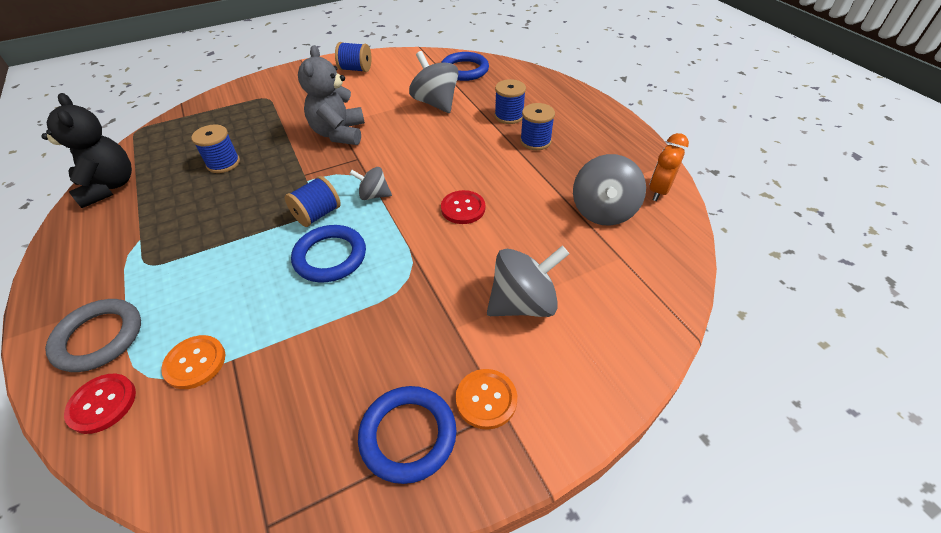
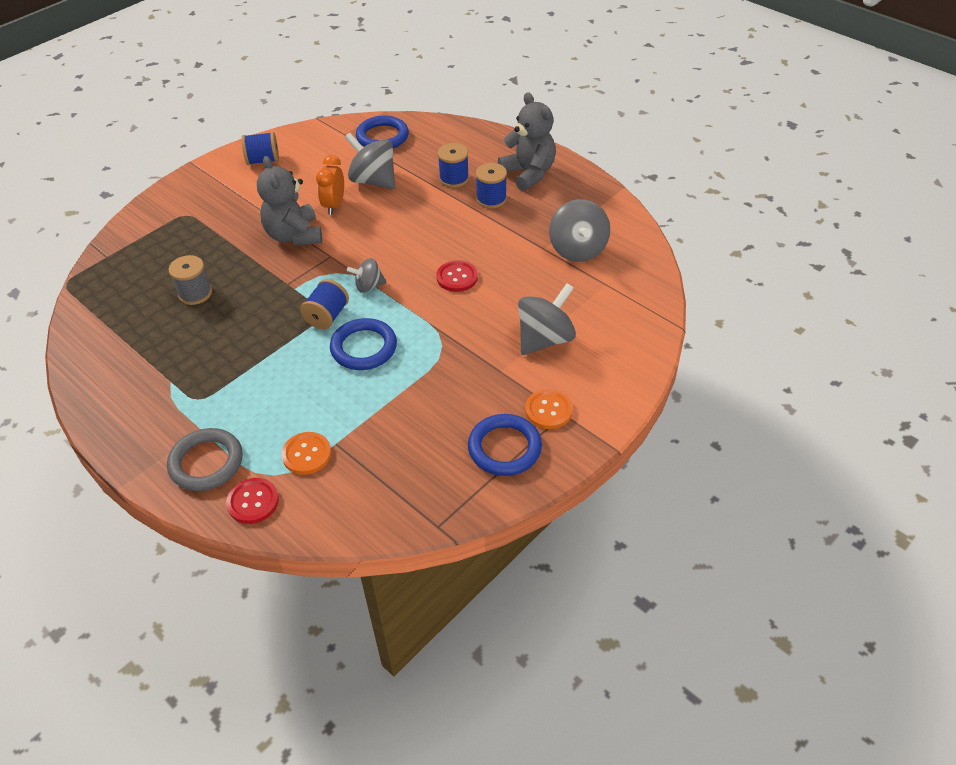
camera: 20 degrees left, 0 degrees up
black teddy bear [41,93,132,208] -> none
blue spool [191,124,240,173] -> grey spool [169,255,212,305]
orange clock [649,133,689,201] -> orange clock moved to [316,155,344,215]
none -> grey teddy bear [498,92,556,191]

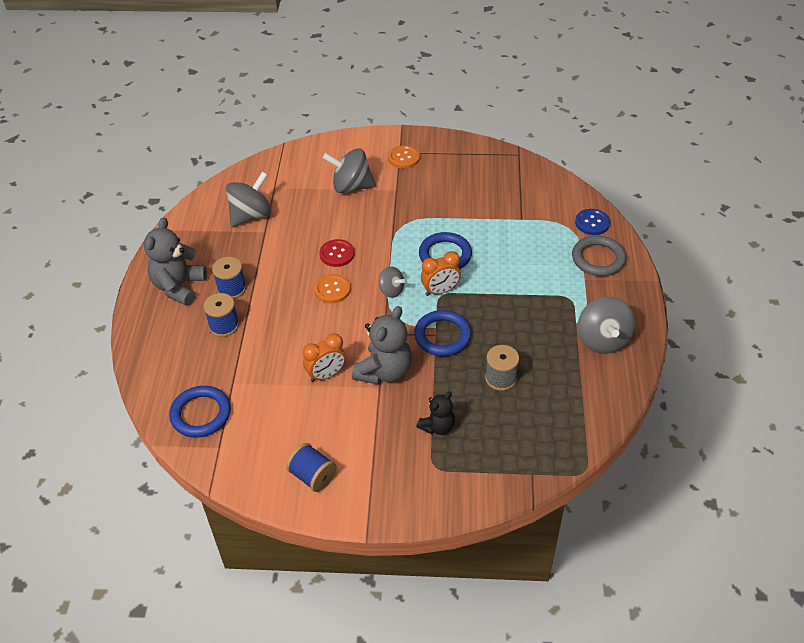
camera: 130 degrees left, 0 degrees up
red button [226,478,279,524] -> blue button [575,209,610,235]
orange button [281,432,331,475] -> orange button moved to [314,274,351,303]
blue spool [300,279,349,330] -> orange clock [421,251,461,296]
grey spinning top [345,133,396,189] -> grey spinning top moved to [577,297,636,354]
blue ring [468,414,542,476] -> blue ring moved to [414,310,472,356]
none -> black teddy bear [416,391,455,435]

